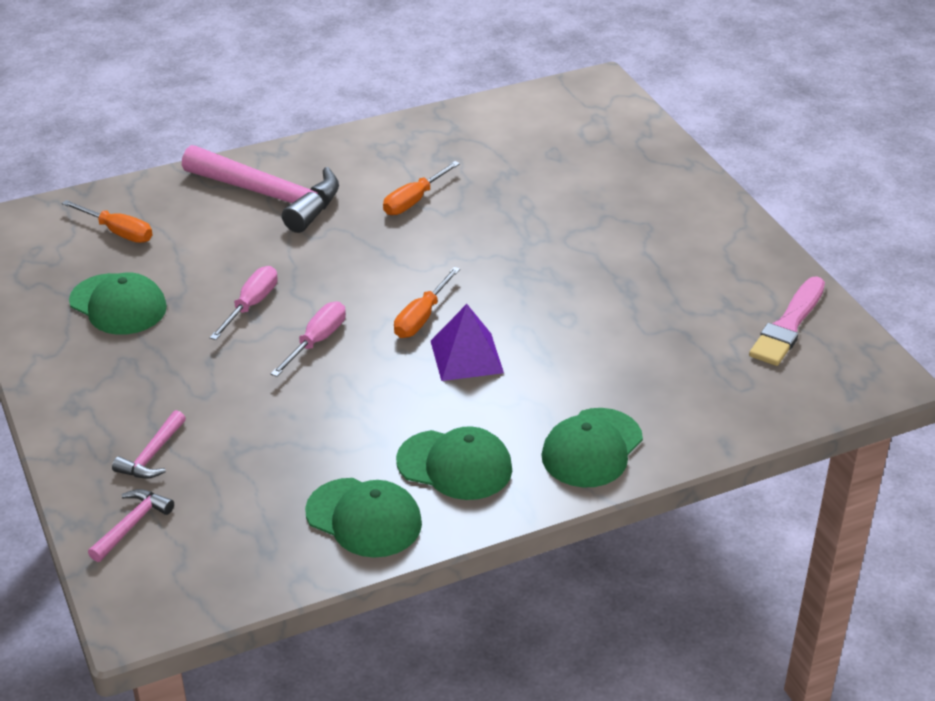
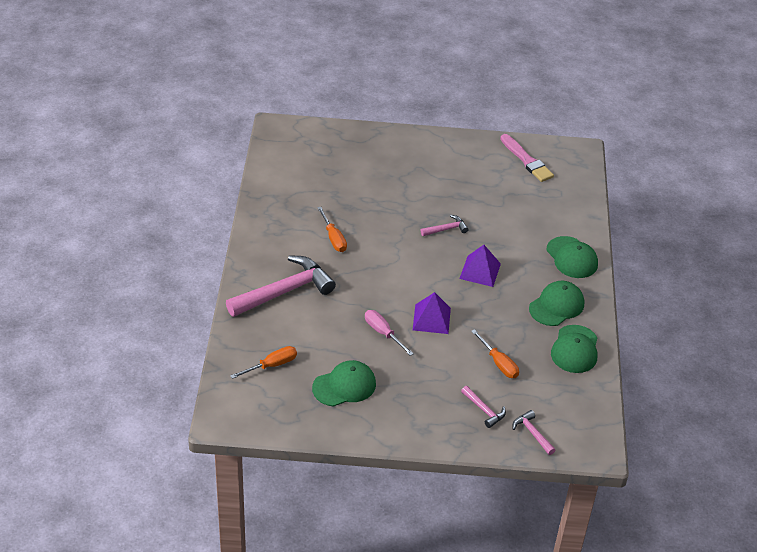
camera: 65 degrees left, 5 degrees up
pink screwdriver [271,302,346,377] -> purple pyramid [413,292,451,334]
green cap [305,478,422,558] -> green cap turned 135 degrees clockwise [551,325,598,373]
orange screwdriver [394,267,460,338] -> orange screwdriver moved to [471,329,519,378]
none -> pink hammer [421,215,469,236]

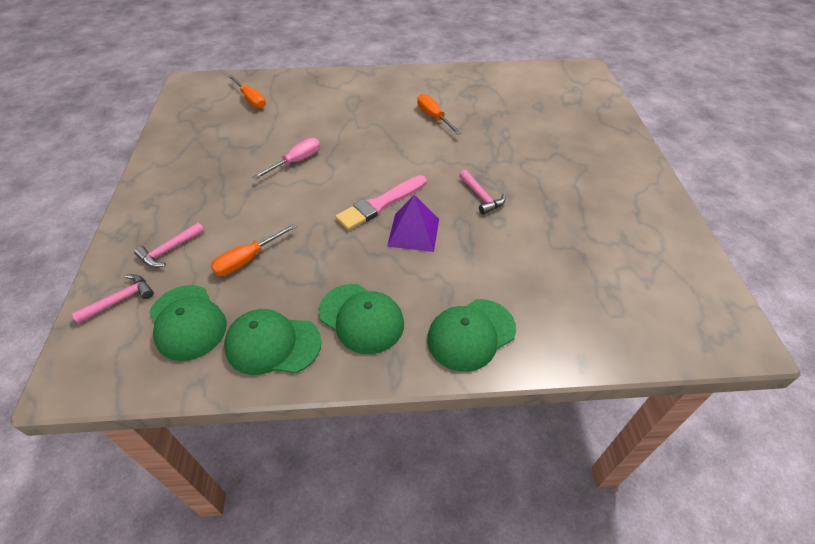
camera: 85 degrees right, 5 degrees up
pink hammer [226,256,336,317] -> none
green cap [312,360,376,407] -> green cap moved to [149,285,227,361]
orange screwdriver [317,207,347,252] -> orange screwdriver turned 90 degrees clockwise [417,94,461,135]
purple pyramid [413,292,451,334] -> none
pink brush [500,134,554,182] -> pink brush moved to [335,175,426,230]

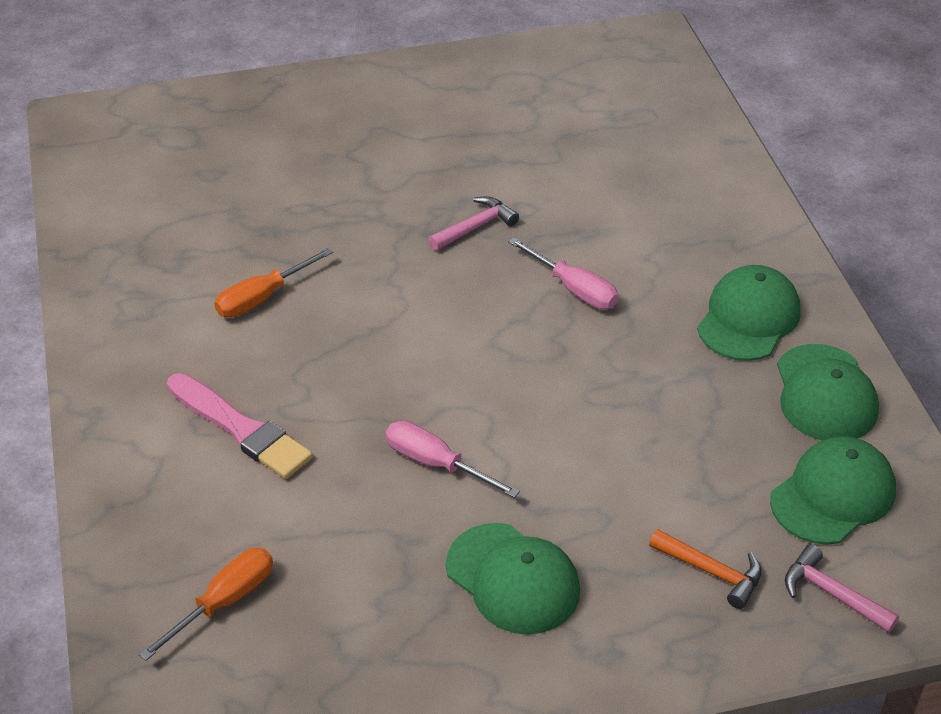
camera: 100 degrees left, 5 degrees down
pink hammer [134,222,204,268] -> orange hammer [649,529,762,609]
orange screwdriver [211,223,297,276] -> none
pink brush [335,175,426,230] -> pink brush moved to [167,373,313,479]
purple pyramid [387,195,439,252] -> pink screwdriver [508,237,618,309]
green cap [427,299,516,372] -> green cap moved to [446,523,580,635]

